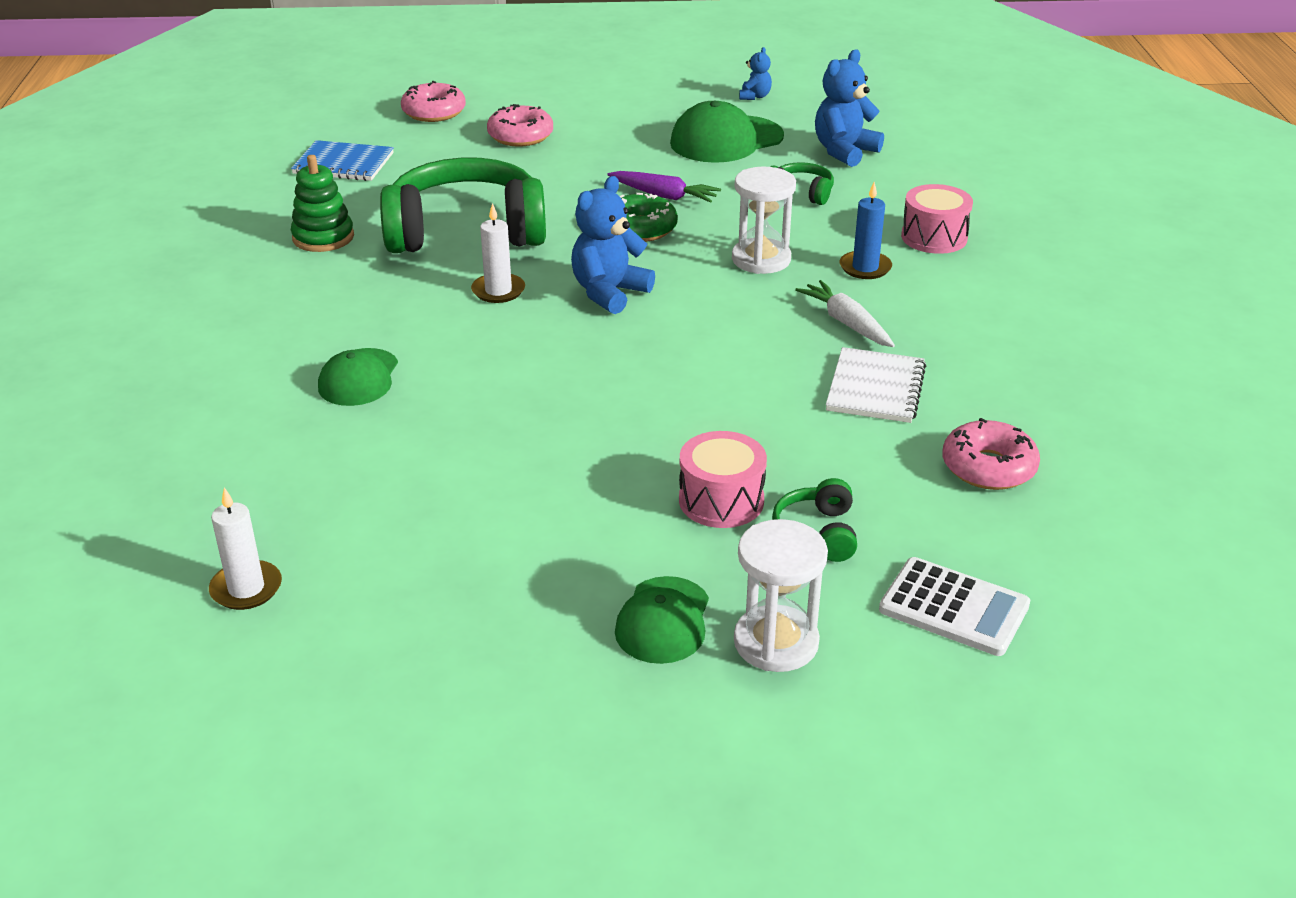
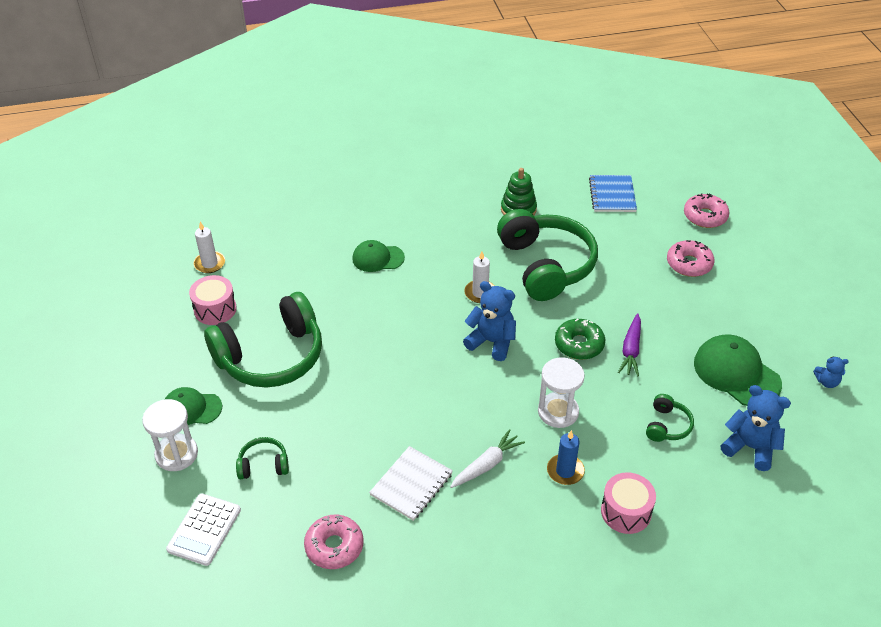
camera: 80 degrees right, 10 degrees up
pink drum [679,431,767,528] -> pink drum moved to [189,275,237,325]
white notebook [826,347,926,423] -> white notebook turned 60 degrees counterclockwise [369,446,453,521]
none -> green headphones [204,292,322,388]

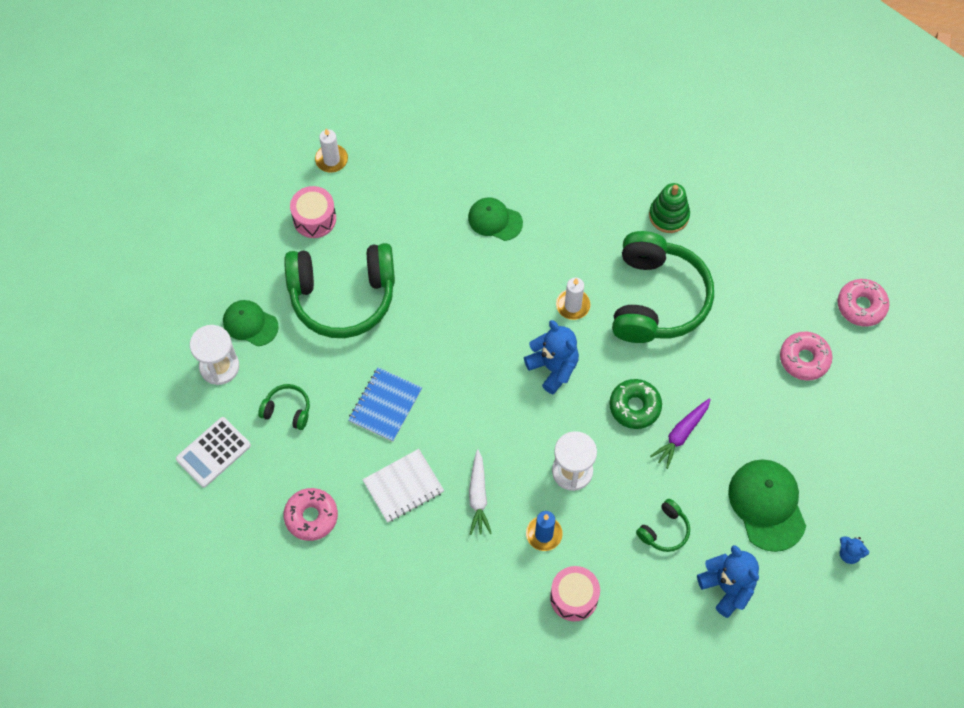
camera: 25 degrees right, 20 degrees up
white carrot [450,429,525,488] -> white carrot turned 105 degrees clockwise [469,449,492,535]
blue notebook [589,175,637,212] -> blue notebook moved to [348,367,422,442]

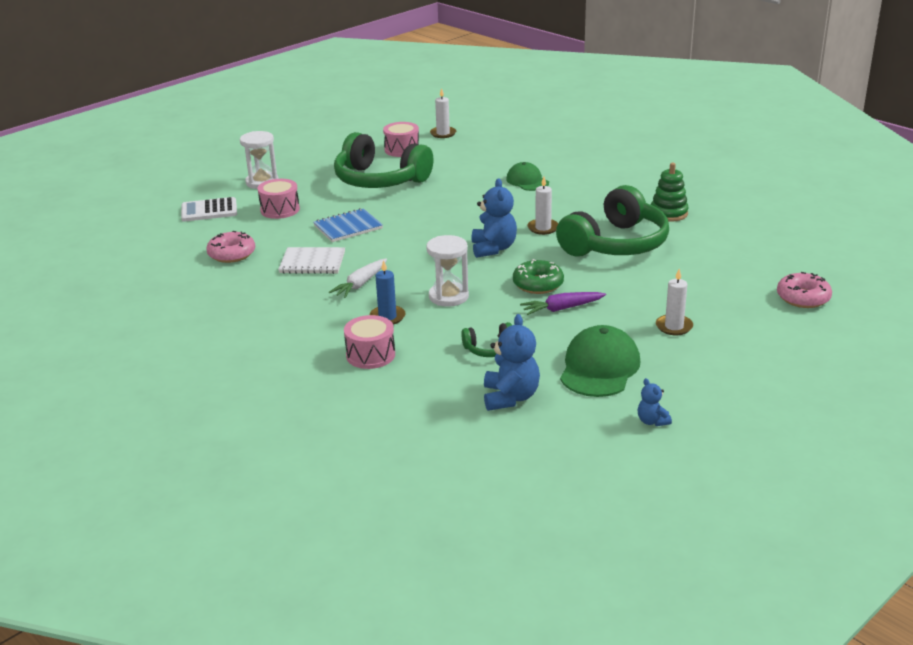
camera: 35 degrees right, 35 degrees down
green cap [223,300,279,346] -> none
green headphones [258,384,310,430] -> pink drum [258,179,300,219]
pink donut [780,332,832,380] -> none
none -> white candle [656,269,693,335]

